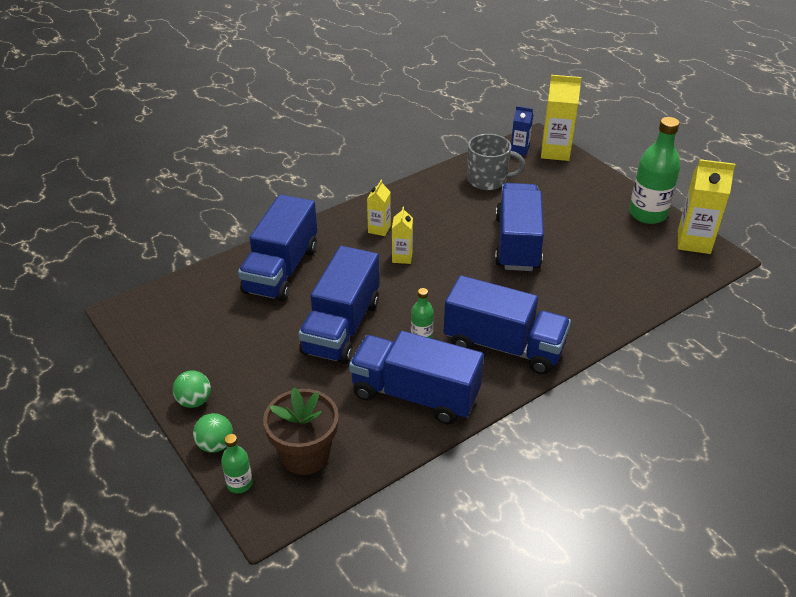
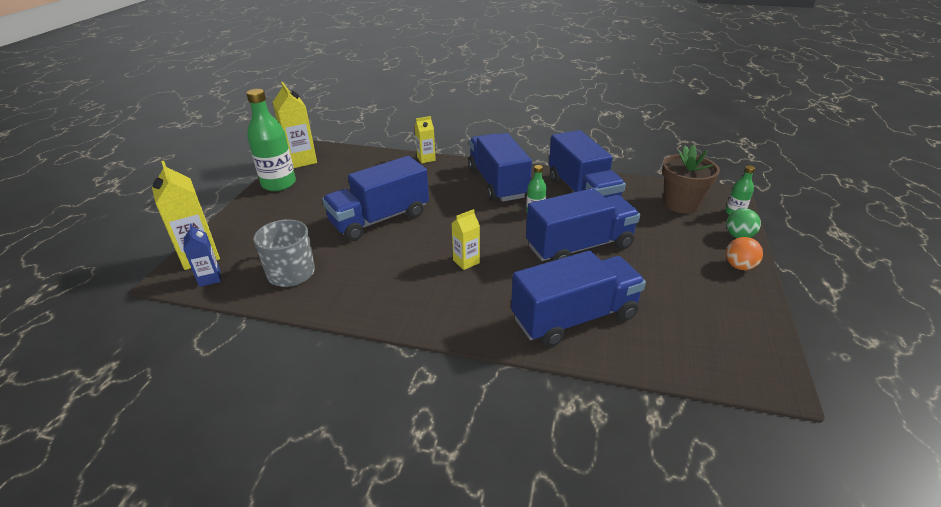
camera: 130 degrees left, 5 degrees down
green ball [173,371,211,408] -> orange ball [726,237,763,270]
yellow carton [367,180,391,236] -> yellow carton moved to [415,116,436,163]

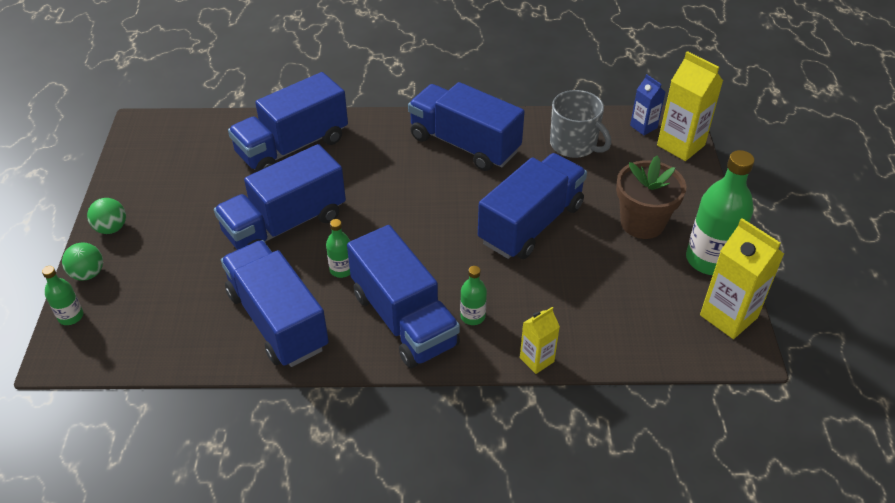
camera: 165 degrees right, 10 degrees up
yellow carton [451,209,480,270] -> none
brown flower pot [662,145,720,213] -> brown flower pot moved to [616,156,686,239]
orange ball [726,237,763,270] -> green ball [87,198,126,234]
none -> blue truck [408,82,525,171]
none -> green bottle [460,266,487,325]

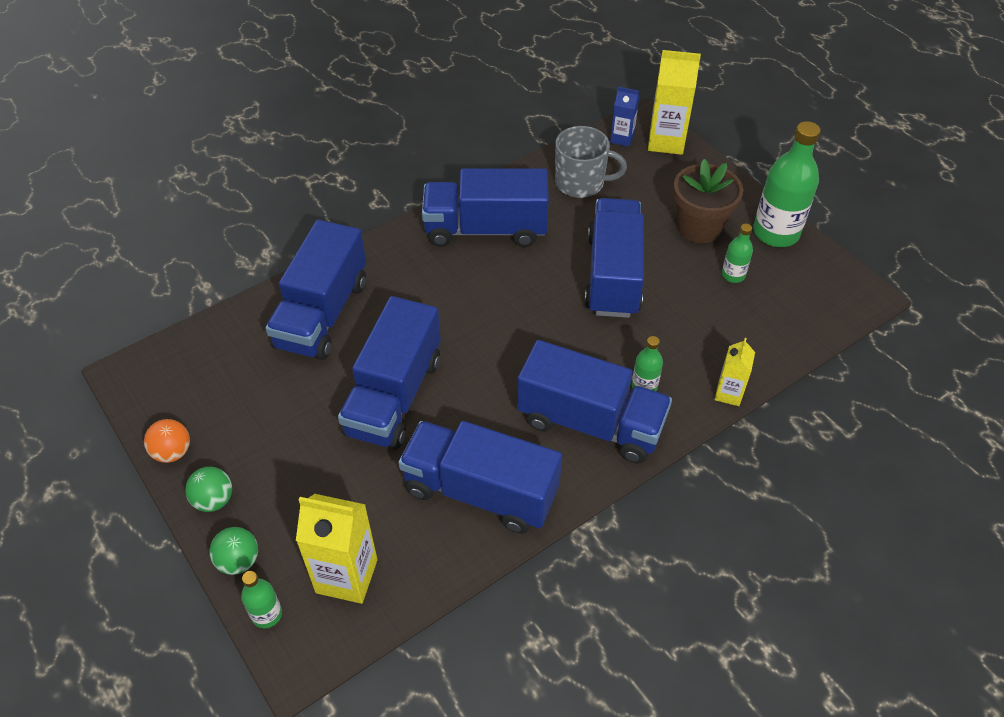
camera: 35 degrees left, 5 degrees up
green bottle [326,219,350,278] -> green bottle moved to [722,224,753,283]
yellow carton [700,218,784,339] -> yellow carton moved to [296,494,377,604]
none -> orange ball [144,419,190,463]

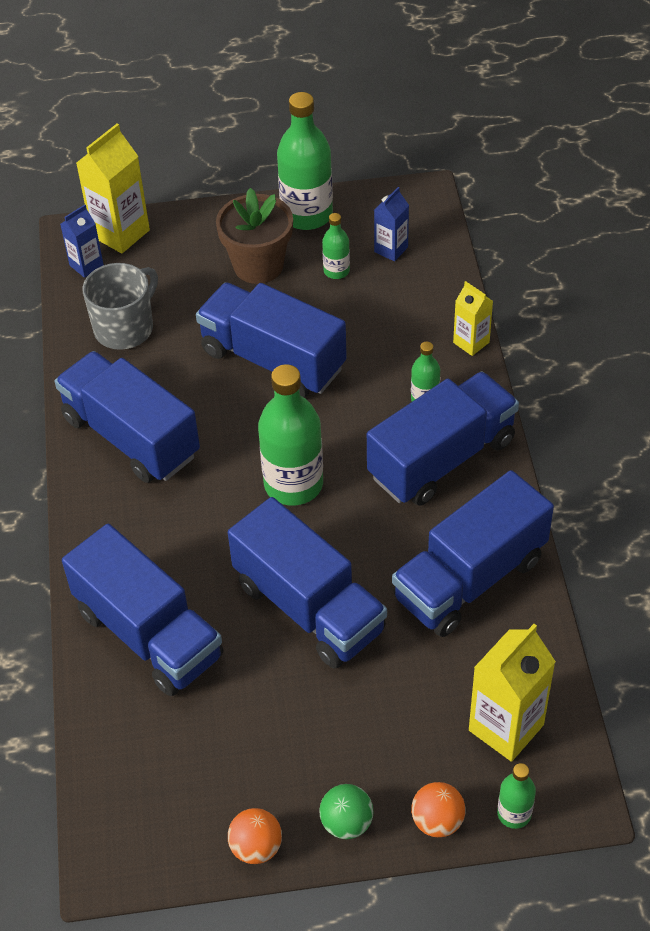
camera: 60 degrees left, 0 degrees up
green ball [209,527,258,575] -> orange ball [411,782,466,837]
blue truck [422,168,549,247] -> blue truck turned 105 degrees clockwise [55,351,200,483]
none -> green bottle [258,364,323,505]
none -> blue carton [374,187,409,261]

